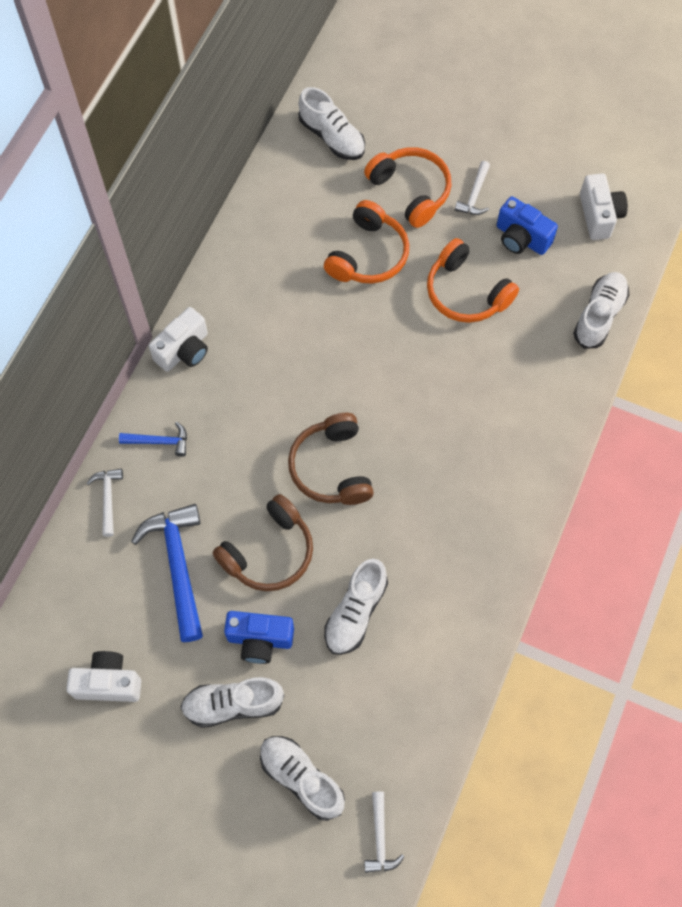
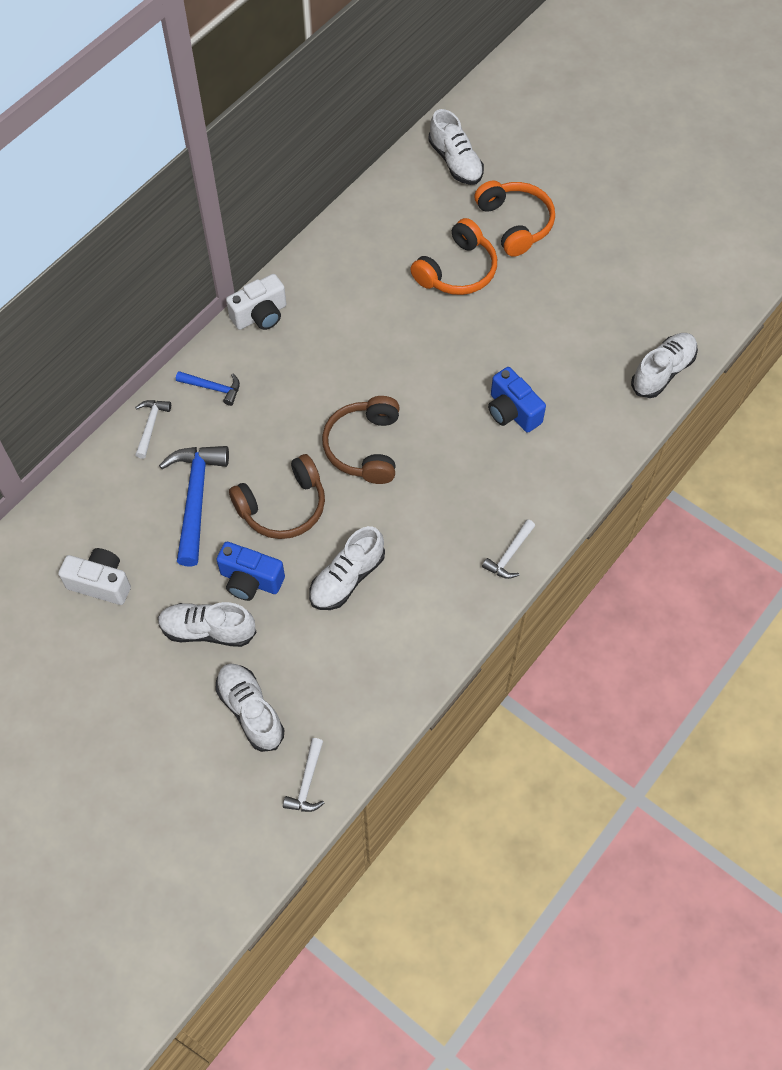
camera: 15 degrees right, 5 degrees down
orange headphones [427,238,519,323] -> none
white hammer [455,161,490,215] -> white hammer moved to [482,519,535,579]
blue camera [497,196,558,255] -> blue camera moved to [488,367,546,433]
white camera [580,173,628,240] -> none

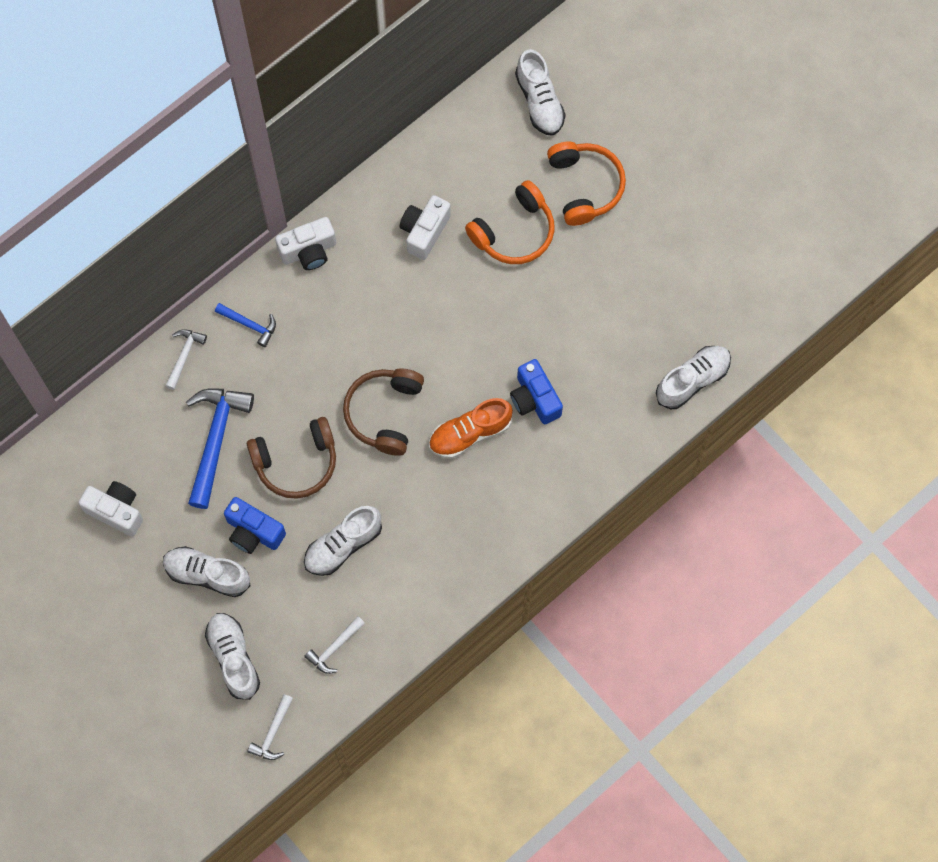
camera: 10 degrees right, 10 degrees up
white hammer [482,519,535,579] -> white hammer moved to [304,616,365,674]
none -> white camera [400,195,451,260]
none -> orange shoe [429,398,513,458]

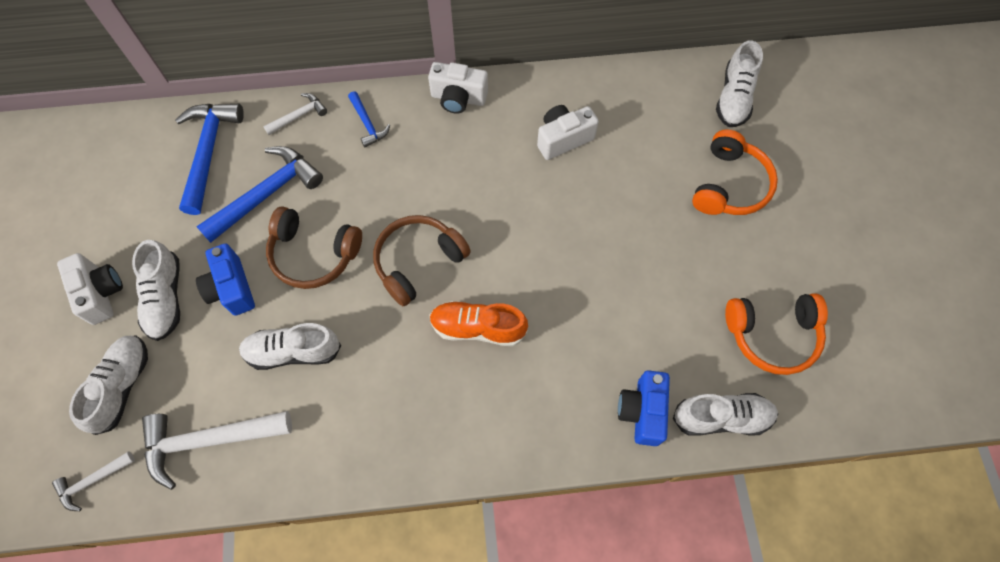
camera: 35 degrees right, 5 degrees down
white camera [79,481,143,536] -> white camera moved to [57,253,123,325]
white shoe [163,546,251,597] -> white shoe turned 150 degrees counterclockwise [132,240,180,341]
white hammer [304,616,365,674] -> white hammer [142,411,292,490], size x1.92
orange headphones [465,180,555,264] -> orange headphones moved to [725,293,828,375]
blue camera [510,359,563,424] -> blue camera moved to [618,370,670,446]
none -> blue hammer [175,104,244,215]

